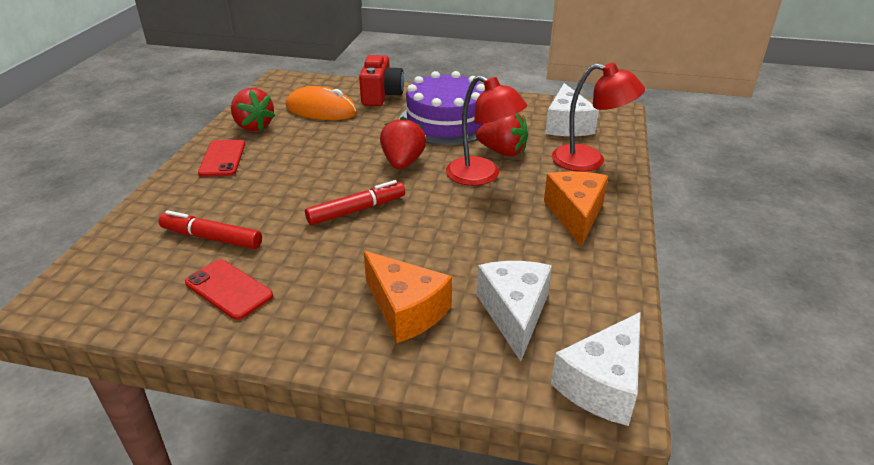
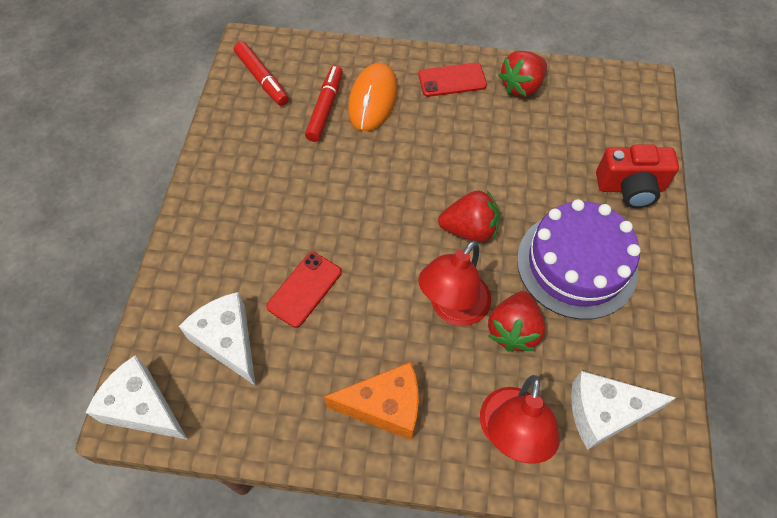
camera: 85 degrees right, 25 degrees up
red phone [185,259,273,320] -> red phone moved to [266,252,341,328]
orange mouse [286,86,357,120] -> orange mouse moved to [348,63,397,131]
red marker [305,180,405,225] -> red marker moved to [234,41,289,106]
orange cheese [364,251,452,343] -> none
white cheese [477,261,552,362] -> white cheese turned 120 degrees counterclockwise [179,292,256,386]

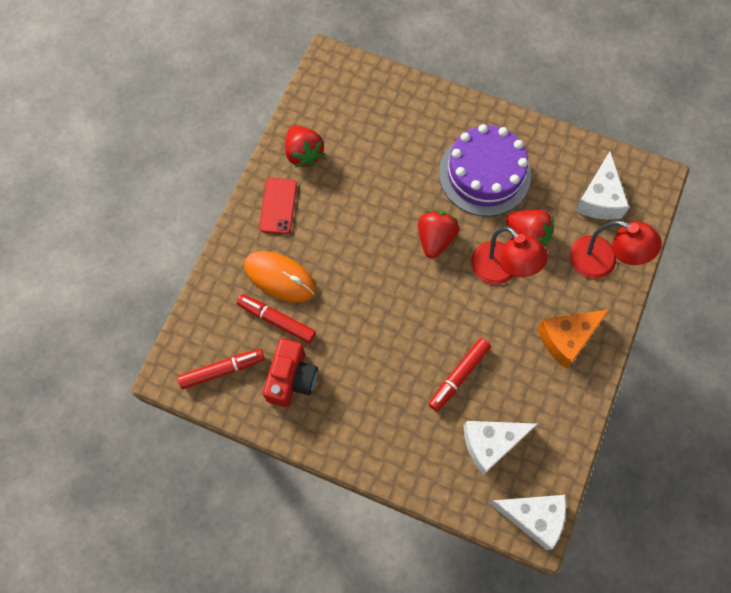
camera: 75 degrees left, 10 degrees up
white cheese [85,355,188,440] -> white cheese turned 120 degrees counterclockwise [489,495,566,550]
red phone [266,252,341,328] -> red marker [429,338,491,412]
orange cheese [324,362,419,440] -> orange cheese turned 135 degrees counterclockwise [537,310,609,368]
red camera [596,144,679,208] -> red camera moved to [263,339,318,407]

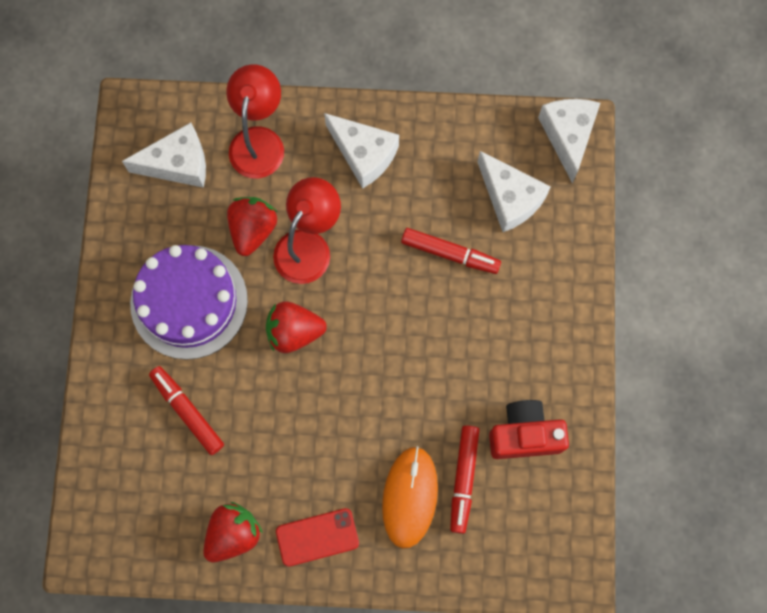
camera: 110 degrees left, 5 degrees up
red marker [178,349,265,389] -> red marker moved to [149,366,224,455]
orange cheese [537,310,609,368] -> white cheese [324,113,399,189]

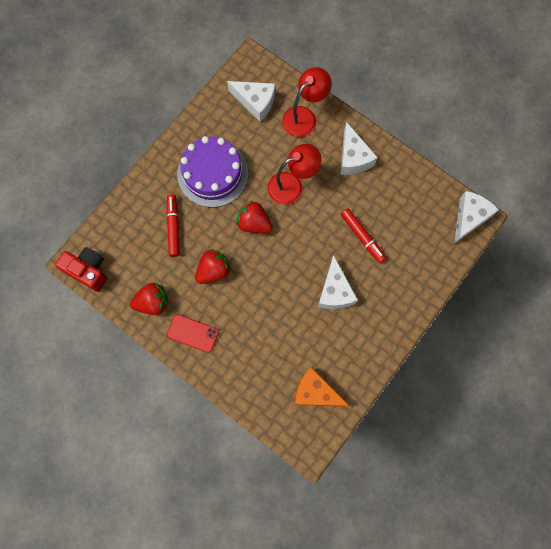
camera: 35 degrees right, 0 degrees up
red strawberry [227,197,277,256] -> red strawberry moved to [195,249,232,284]
orange mouse [382,446,438,549] -> none
red marker [450,425,480,534] -> none
white cheese [477,151,551,232] -> white cheese moved to [318,255,358,309]
red camera [489,400,569,459] -> red camera moved to [55,247,107,292]
none -> orange cheese [295,367,349,407]

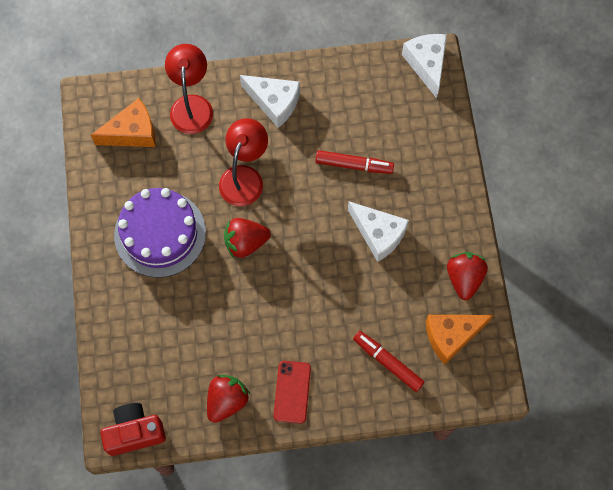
camera: 45 degrees left, 5 degrees down
red marker [166,194,180,257] -> red marker moved to [353,331,425,392]
red phone [167,314,219,353] -> red phone turned 60 degrees counterclockwise [273,361,311,424]
red strawberry [195,249,232,284] -> red strawberry moved to [447,252,488,300]
white cheese [227,81,275,122] -> orange cheese [91,98,156,147]

